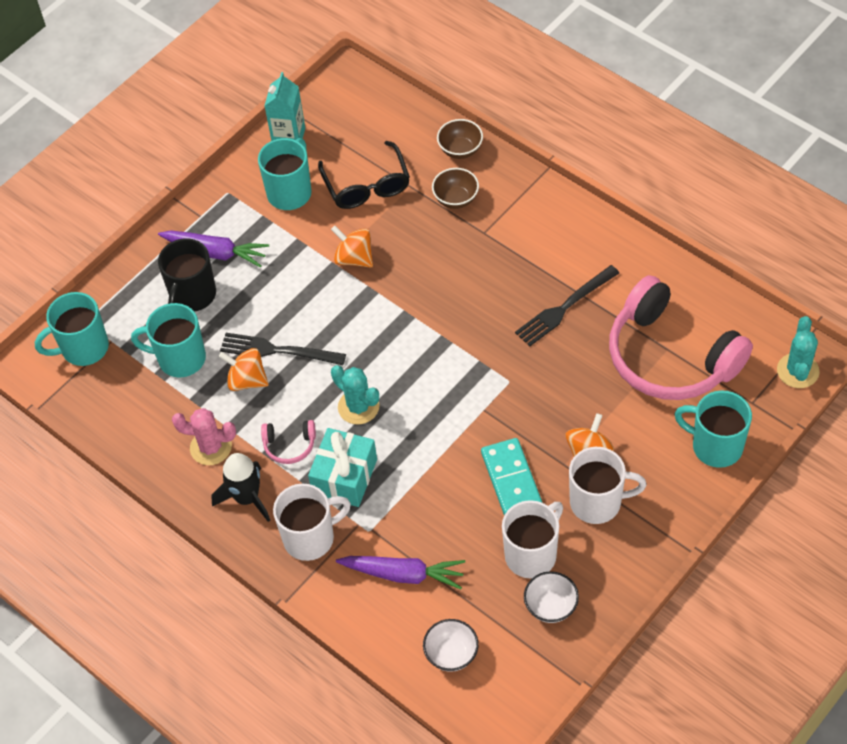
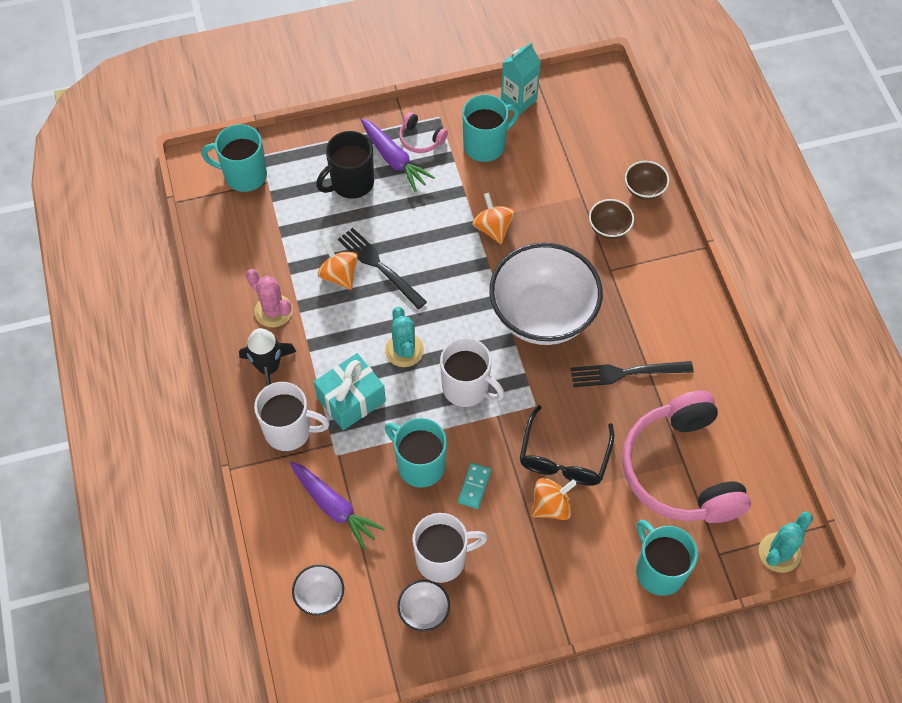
camera: 30 degrees right, 5 degrees up
turquoise mug [131,303,206,378] -> turquoise mug moved to [385,418,447,488]
pink headphones [261,420,316,464] -> pink headphones moved to [399,112,448,153]
black glasses [318,141,410,209] -> black glasses moved to [519,405,614,486]
turquoise domino [481,438,542,515] -> turquoise domino [458,463,491,509], size x0.59
white mug [569,447,647,524] -> white mug moved to [440,338,504,407]
none -> white bowl [489,243,603,345]

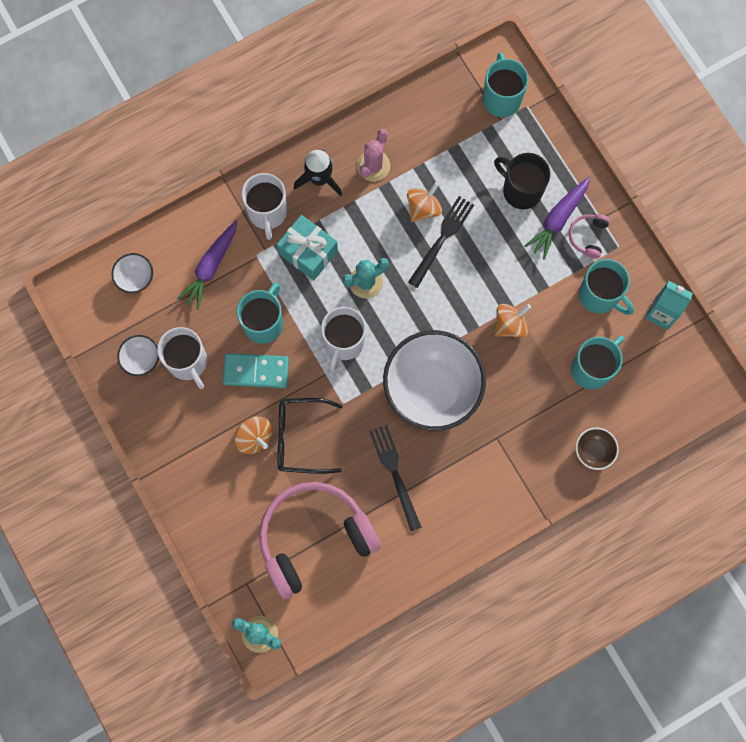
camera: 75 degrees right, 15 degrees up
turquoise domino [458,463,491,509] -> turquoise domino [223,353,289,388], size x1.71
brown bowl [589,199,634,239] -> none
turquoise mug [636,520,698,596] -> turquoise mug moved to [571,336,624,390]

